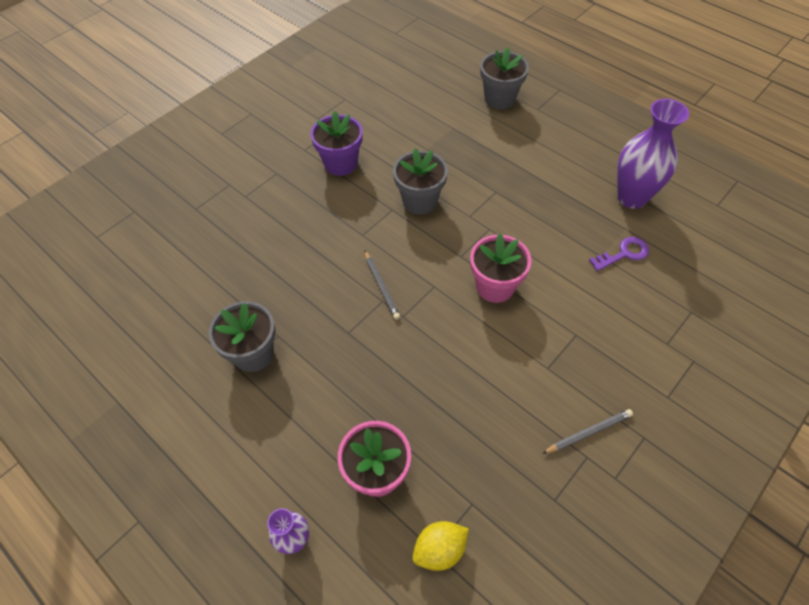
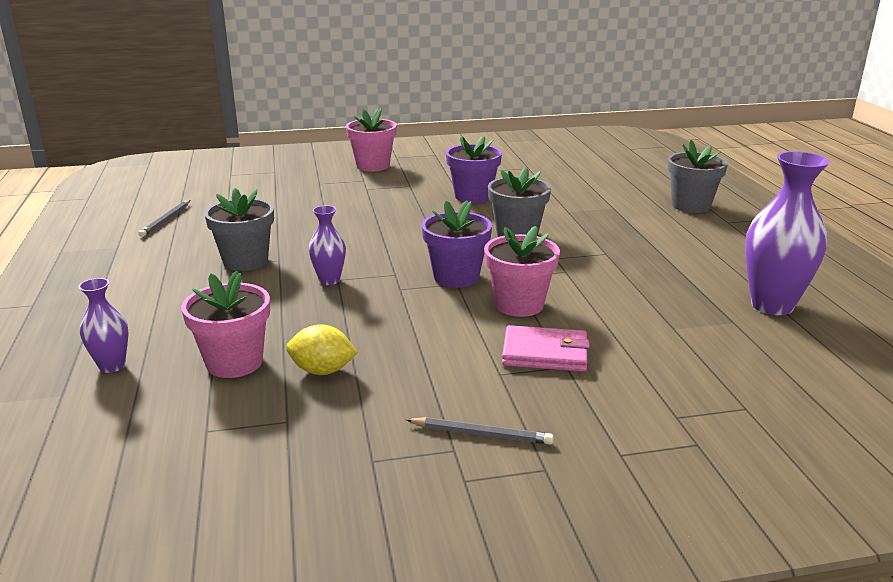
camera: 35 degrees right, 30 degrees down
grey pencil [364,250,400,320] -> grey pencil moved to [138,200,190,237]
yellow lemon [413,521,469,571] -> yellow lemon moved to [286,324,358,375]
purple key [589,237,649,271] -> none
none -> purple vase [309,205,346,285]
none -> pink flower pot [346,108,397,172]
none -> purple flower pot [422,200,492,288]
none -> pink wallet [502,325,590,372]

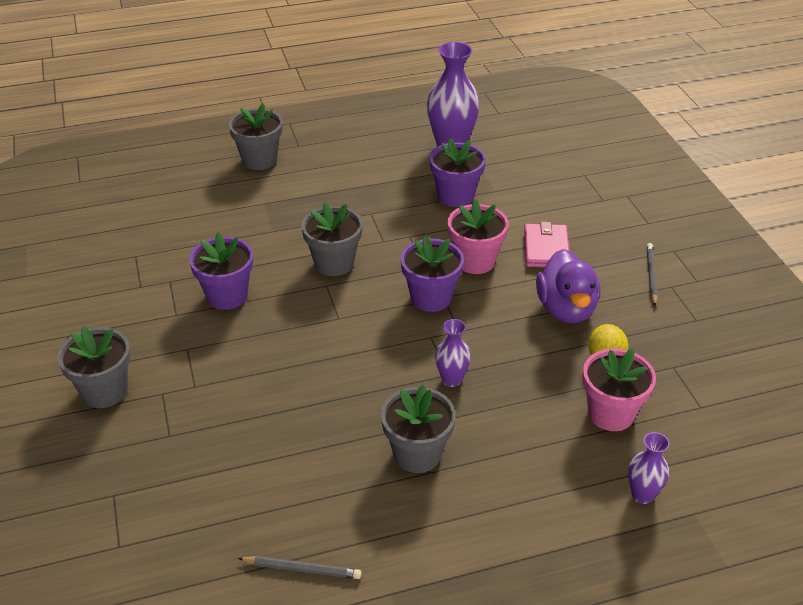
camera: 95 degrees left, 15 degrees up
pink flower pot [346,108,397,172] -> grey flower pot [57,327,131,408]
none -> purple flower pot [429,138,486,207]
none -> purple duck [536,249,601,323]

